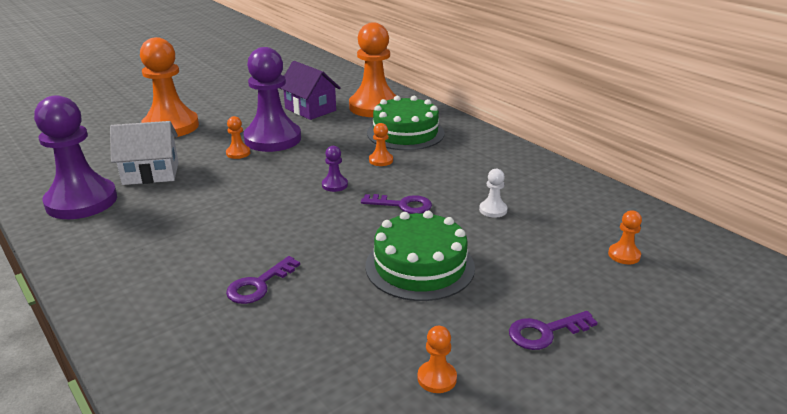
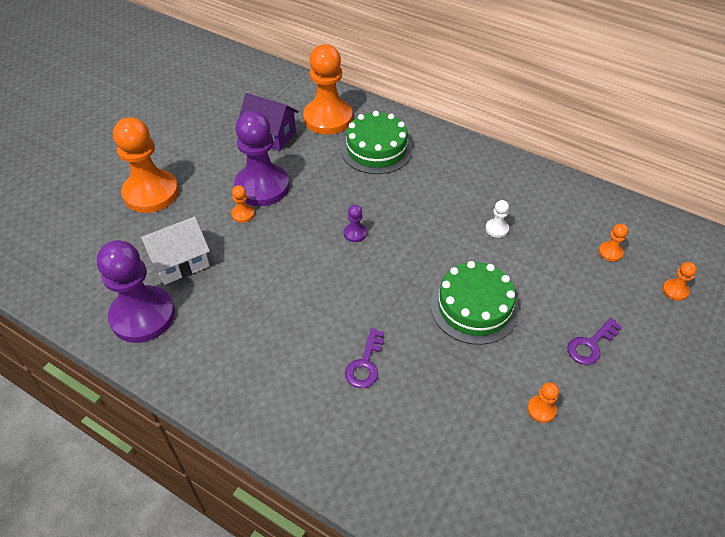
camera: 20 degrees left, 20 degrees up
purple key [361,194,432,214] -> none
orange pawn [369,123,393,166] -> orange pawn moved to [662,262,697,301]

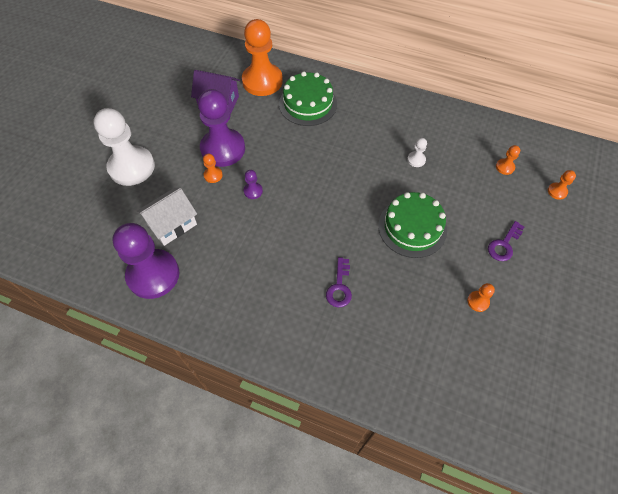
camera: 10 degrees left, 10 degrees up
orange pawn [113,117,179,213] -> white pawn [93,108,155,186]
purple pawn [344,204,367,242] -> purple pawn moved to [244,170,263,199]

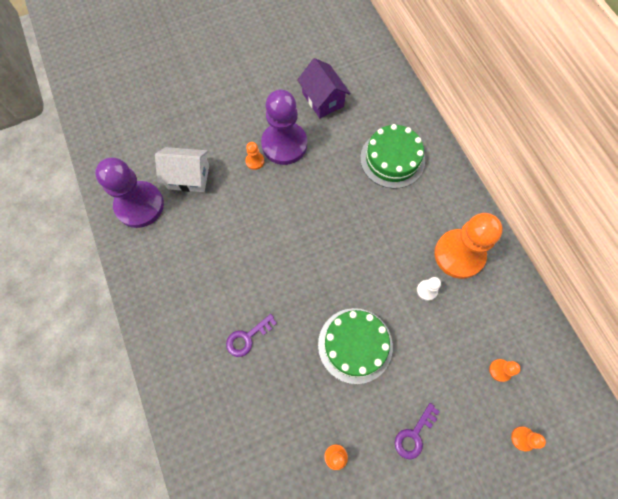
camera: 45 degrees right, 10 degrees up
white pawn [93,108,155,186] -> none
orange pawn [242,19,283,96] -> orange pawn moved to [434,213,503,279]
purple pawn [244,170,263,199] -> none
purple key [488,221,524,261] -> purple key turned 45 degrees counterclockwise [395,403,440,459]

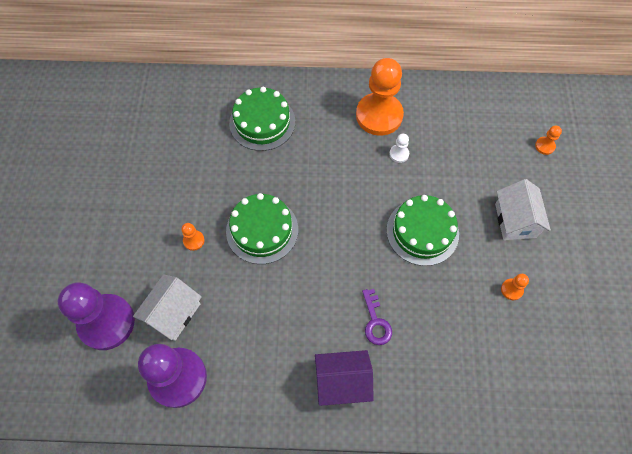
camera: 65 degrees left, 5 degrees down
purple pawn [261,90,307,165] -> purple pawn moved to [58,283,135,350]
purple house [297,58,351,118] -> purple house moved to [315,350,374,406]
purple key [395,403,440,459] -> white house [495,179,551,240]
orange pawn [489,359,521,382] -> none
none -> green cake [226,193,298,264]

